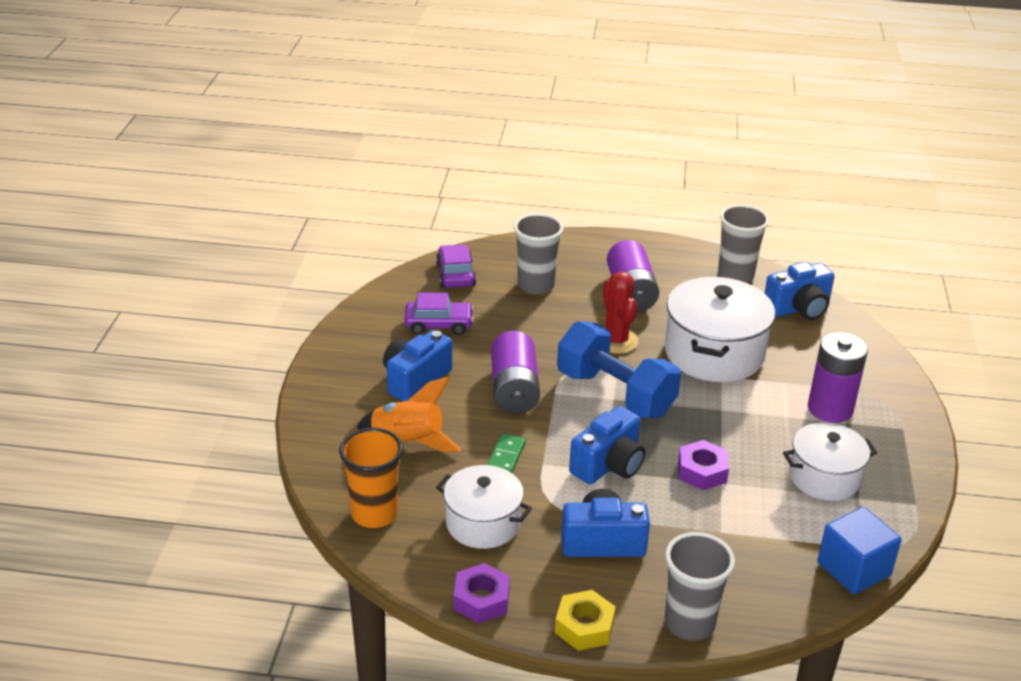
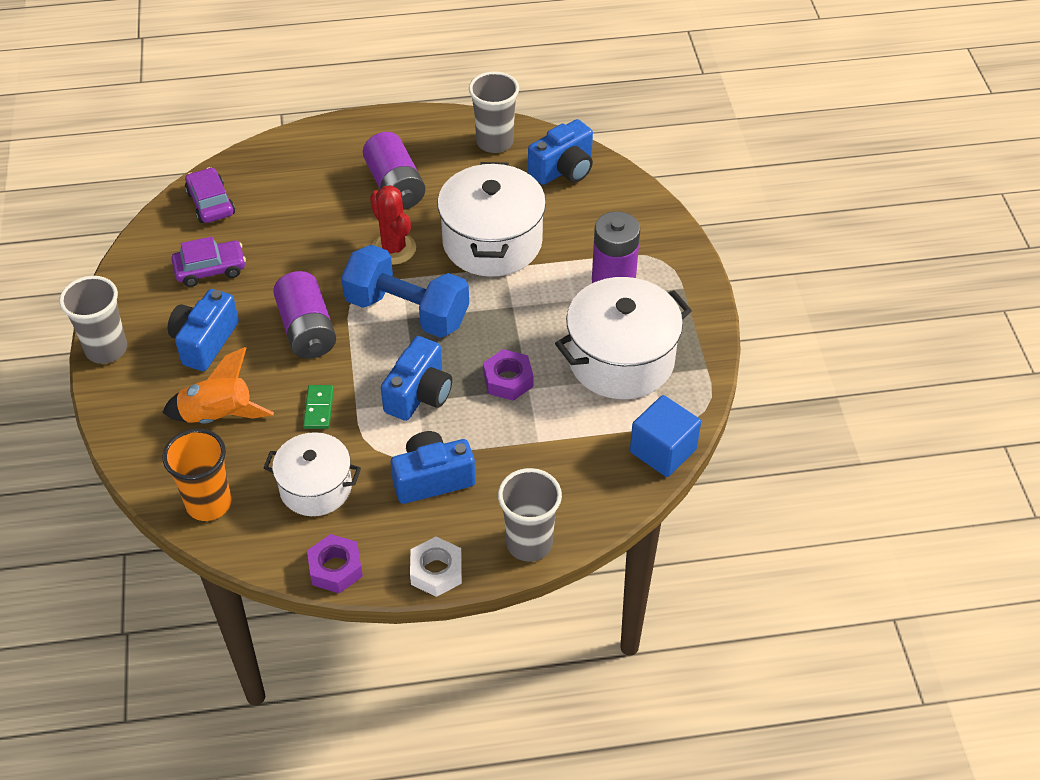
camera: 15 degrees left, 15 degrees up
grey cup [514,213,564,294] -> grey cup moved to [59,276,127,364]
yellow nut [555,590,616,651] -> white nut [410,537,462,597]
white pot [783,422,878,501] -> white pot [555,277,692,399], size x1.58

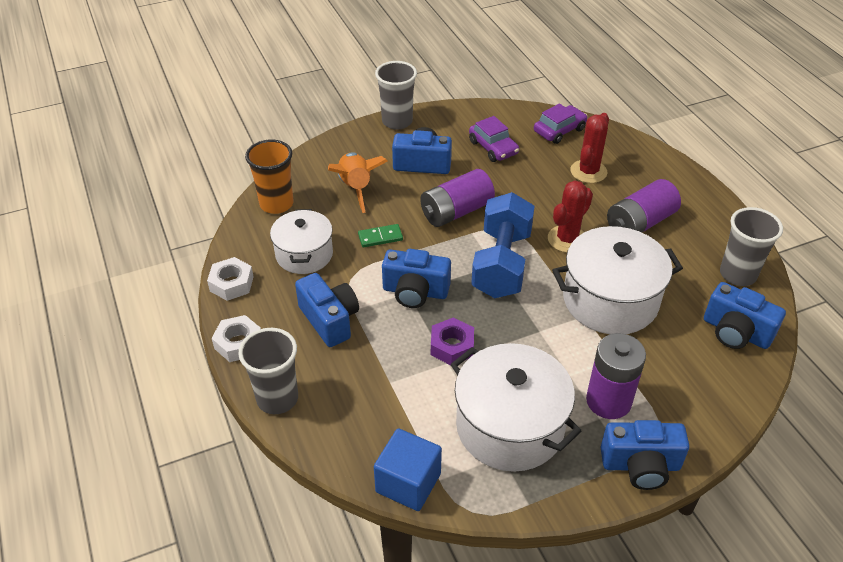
camera: 75 degrees right, 5 degrees down
purple nut [307,534,363,593] -> white nut [207,257,254,301]
none -> red cactus [570,113,609,183]
none -> blue camera [600,420,689,490]

